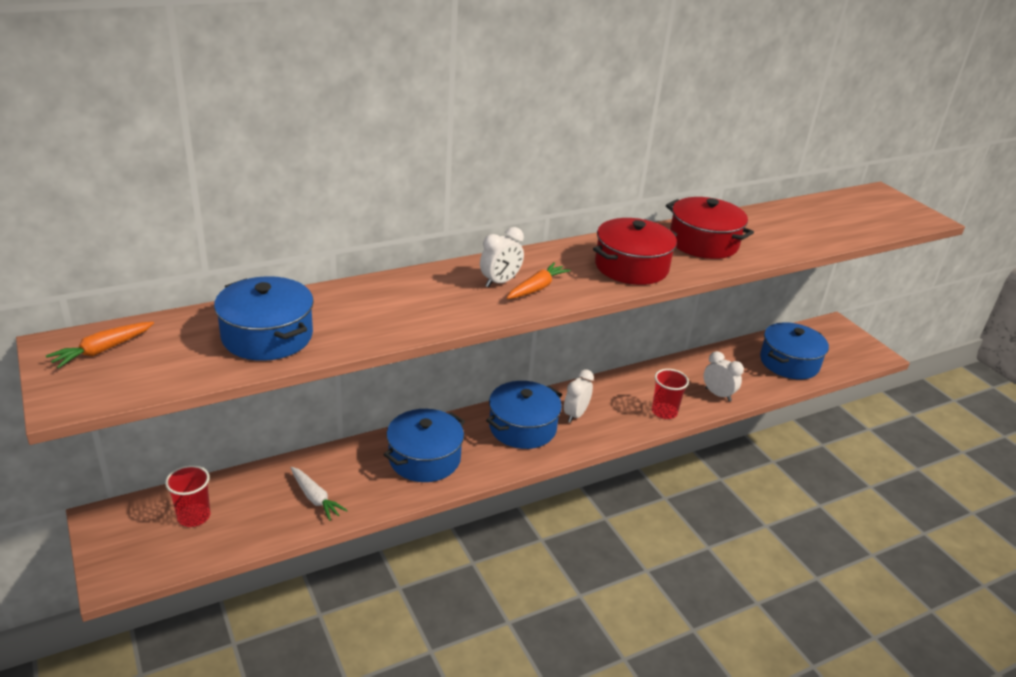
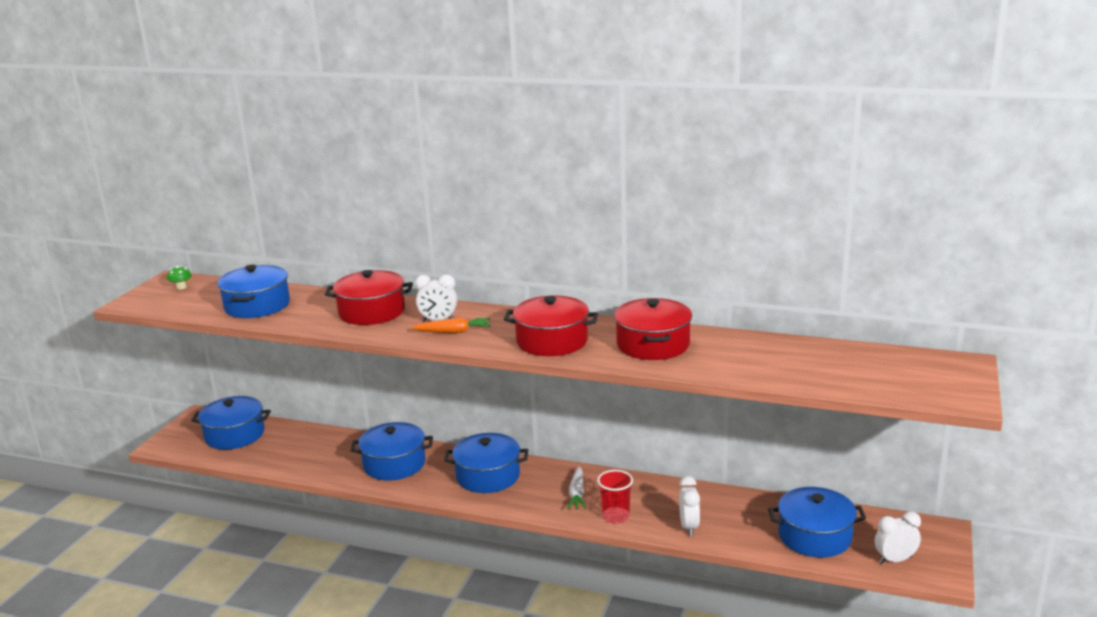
camera: 50 degrees right, 10 degrees down
orange carrot [46,322,154,369] -> green mushroom [167,266,192,290]
red cup [165,465,210,527] -> blue pot [191,396,271,450]
white carrot [291,467,348,521] -> white carrot moved to [567,466,586,510]
white clock [564,369,594,423] -> white clock moved to [875,511,921,564]
none -> red pot [325,270,413,325]

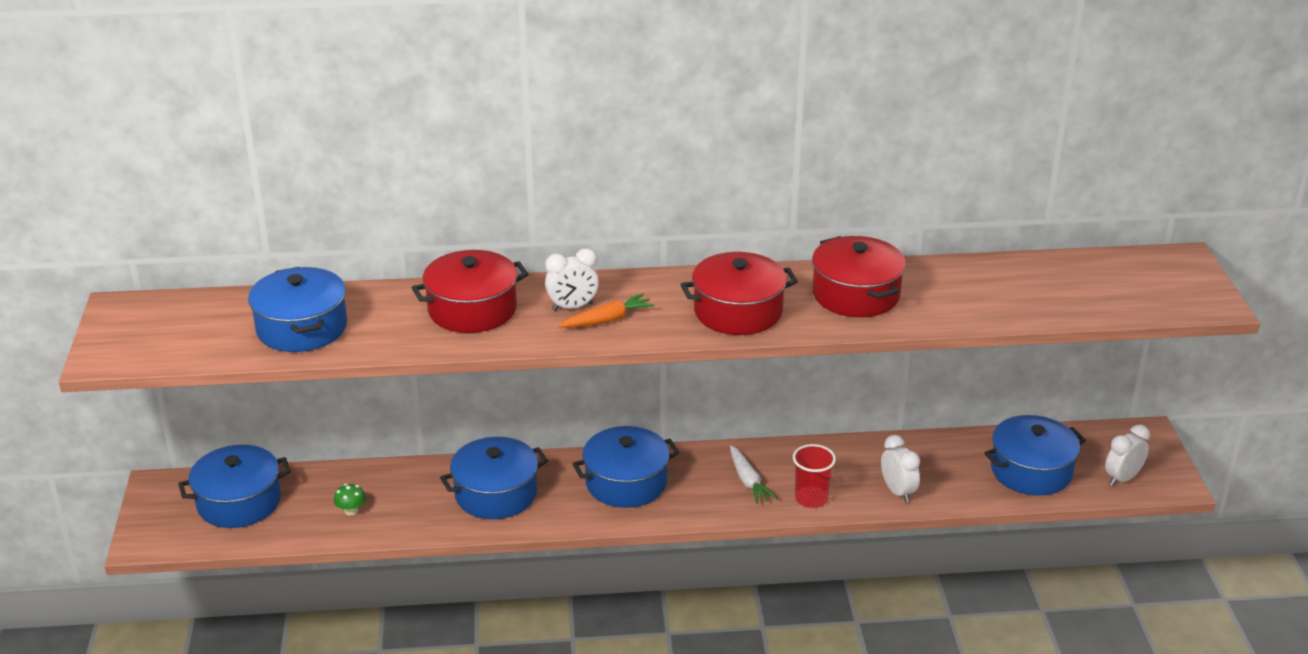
camera: 25 degrees left, 10 degrees up
green mushroom [167,266,192,290] -> green mushroom moved to [334,484,366,515]

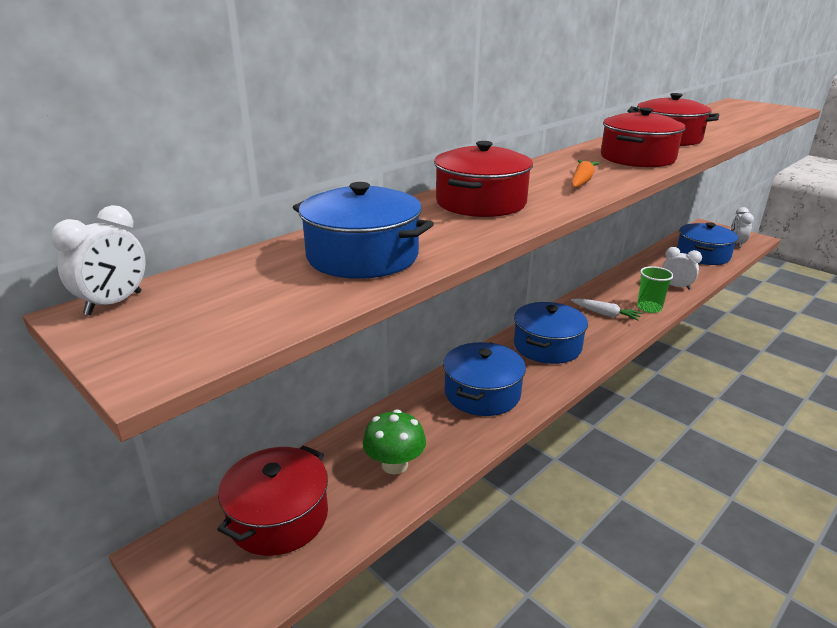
camera: 40 degrees left, 5 degrees down
blue pot [178,445,291,528] -> red pot [217,445,328,556]
green mushroom [334,484,366,515] -> green mushroom [363,409,426,474], size x1.84
white clock [545,248,599,311] -> white clock moved to [51,205,146,315]
red cup [793,444,836,508] -> green cup [637,266,674,313]

